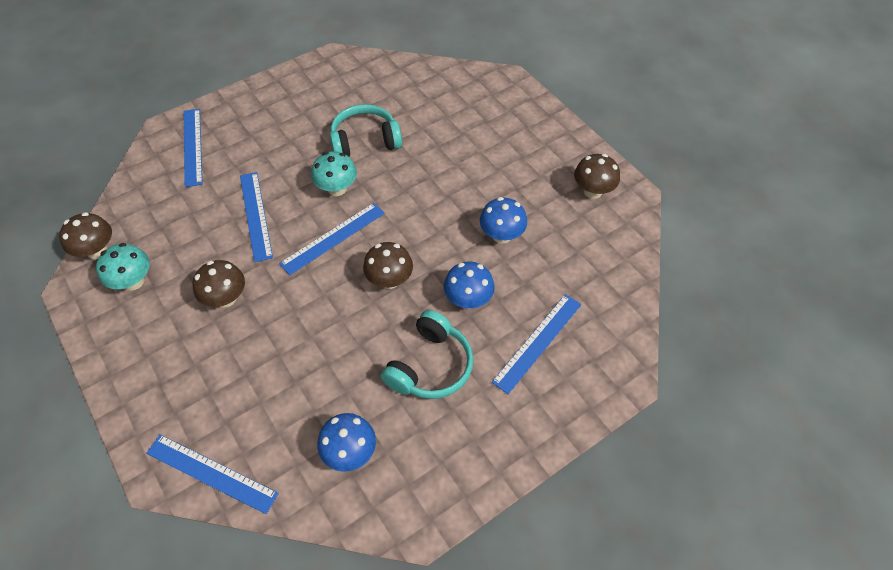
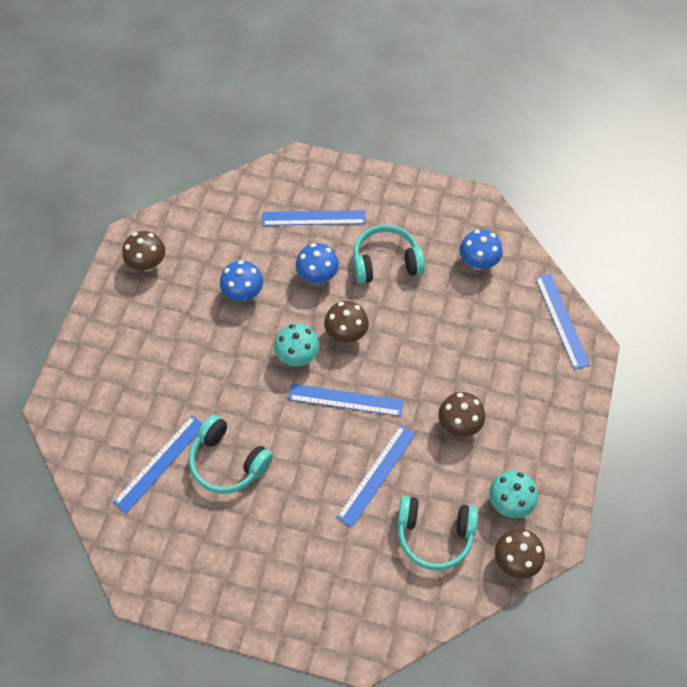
camera: 130 degrees left, 5 degrees up
blue ruler [184,109,202,187] -> blue ruler moved to [113,415,203,513]
turquoise mushroom [311,151,357,196] -> turquoise mushroom moved to [274,324,319,366]
none -> turquoise headphones [397,496,478,571]

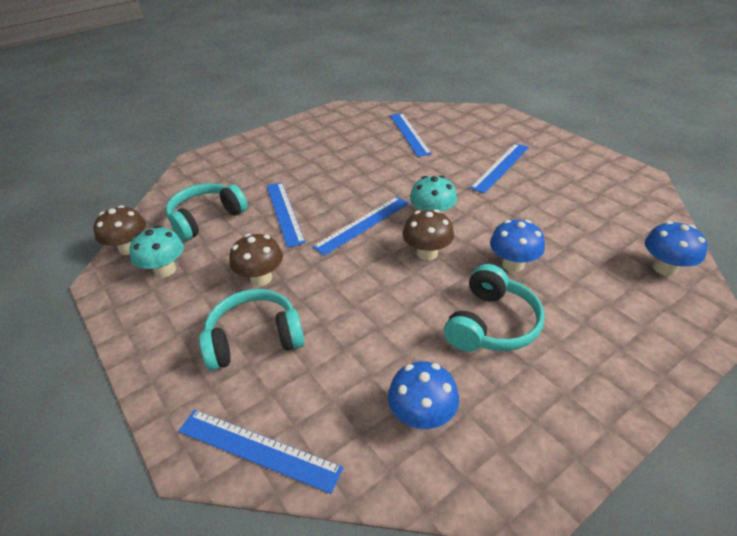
camera: 130 degrees right, 20 degrees down
brown mushroom [122,231,166,271] -> none
turquoise headphones [189,415,273,494] -> turquoise headphones moved to [199,289,305,371]
blue mushroom [220,260,263,301] -> blue mushroom moved to [645,221,707,276]
blue ruler [262,210,366,226] -> blue ruler moved to [470,143,529,193]

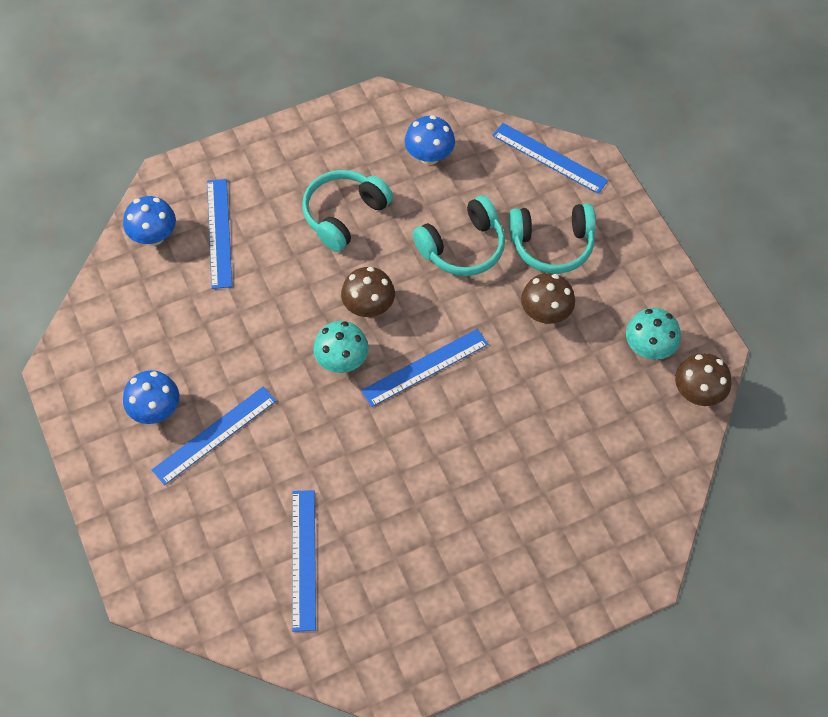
camera: 170 degrees left, 20 degrees up
turquoise headphones [166,183,248,241] -> turquoise headphones moved to [413,196,505,276]
blue ruler [267,182,305,248] -> blue ruler moved to [207,179,232,289]
blue mushroom [490,220,545,272] -> blue mushroom moved to [123,370,179,424]

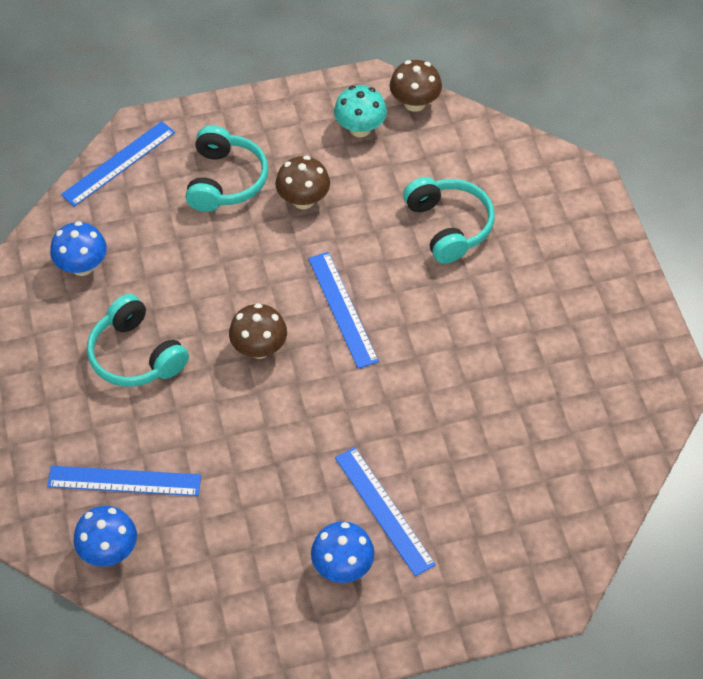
camera: 80 degrees left, 5 degrees down
blue ruler [292,490,316,632] -> none
turquoise mushroom [313,321,369,373] -> none
turquoise headphones [413,196,505,276] -> turquoise headphones moved to [403,177,495,264]

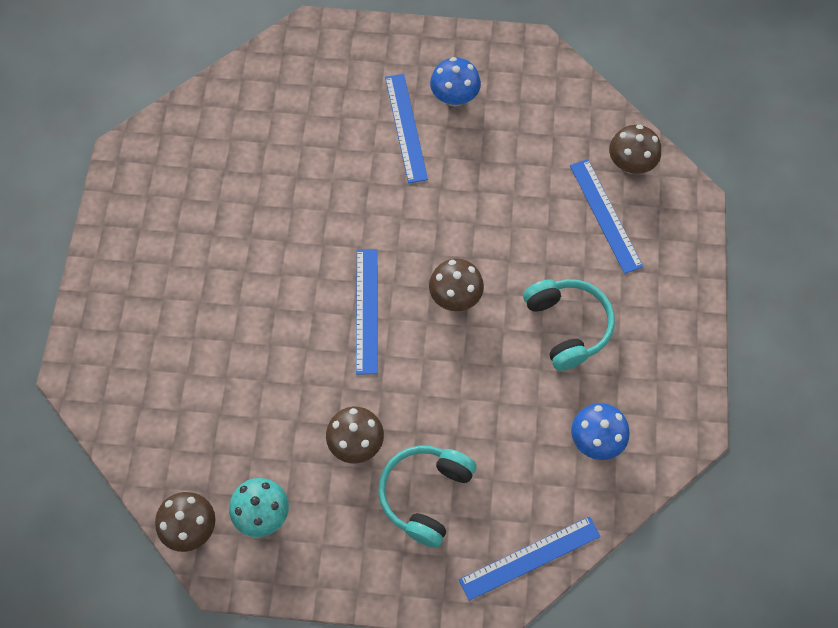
camera: 160 degrees left, 10 degrees up
blue ruler [47,466,201,496] -> blue ruler turned 45 degrees clockwise [570,159,643,274]
blue mushroom [74,506,137,567] -> brown mushroom [609,125,661,174]
turquoise headphones [403,177,495,264] -> none

